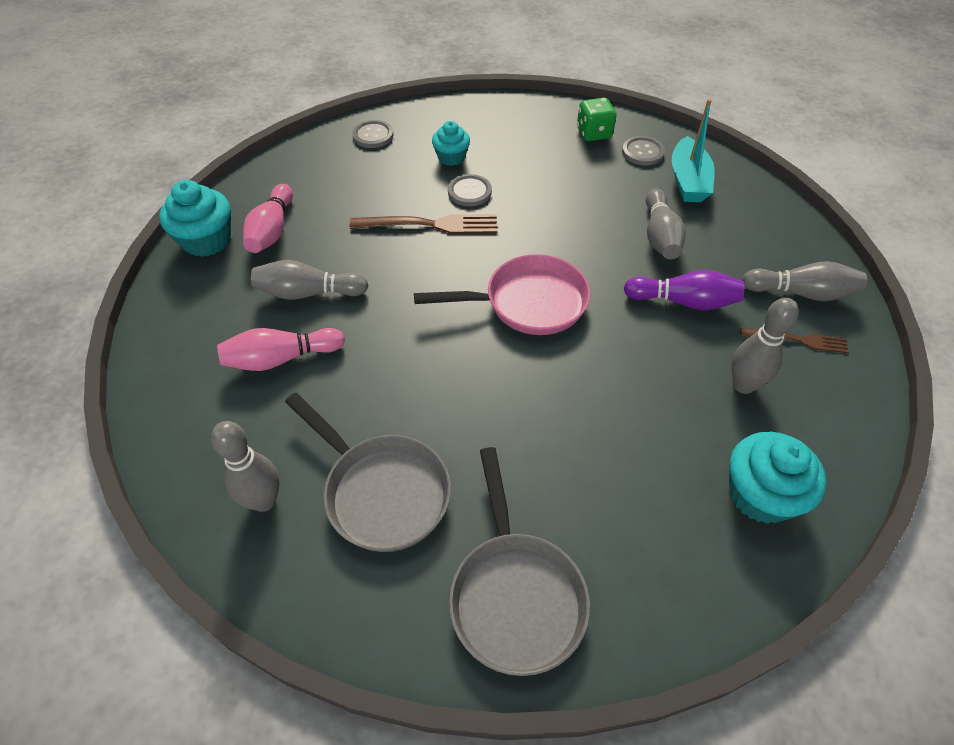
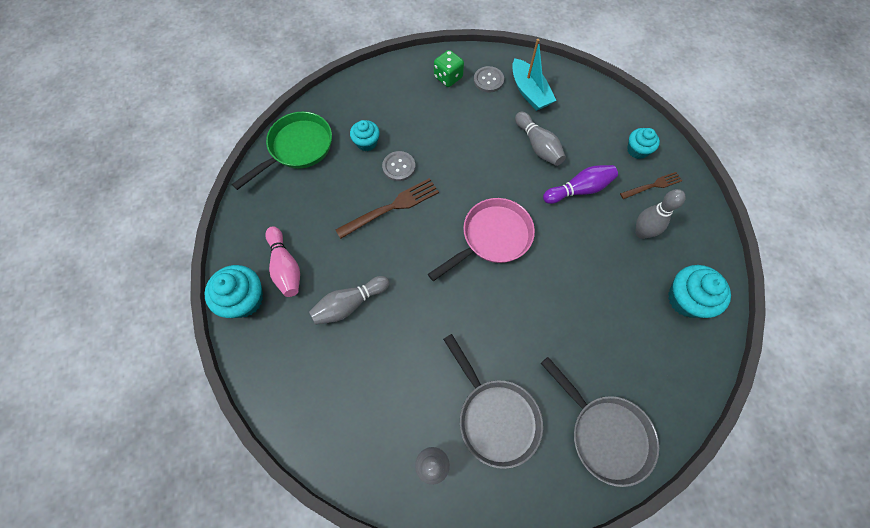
camera: 30 degrees left, 15 degrees up
pink bowling pin [217,328,345,371] -> none
grey pan [285,393,451,552] -> grey pan turned 45 degrees clockwise [443,334,543,469]
grey button [352,120,394,148] -> green pan [232,112,332,190]
grey bowling pin [742,261,867,301] -> turquoise cupcake [627,128,660,159]

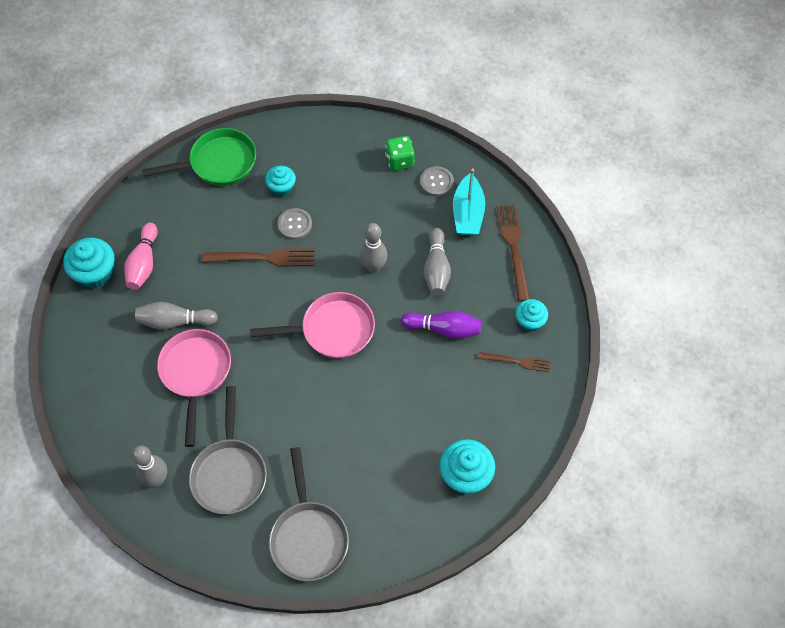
camera: 30 degrees right, 5 degrees down
grey bowling pin [635,189,686,239] -> grey bowling pin moved to [360,223,387,273]
none -> pink pan [157,329,231,447]
none -> brown fork [497,204,530,301]

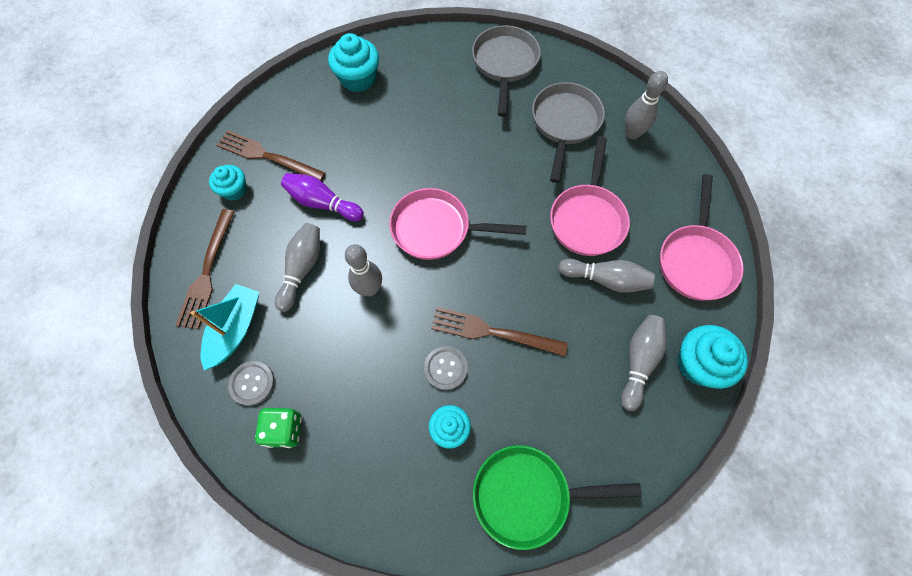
camera: 165 degrees left, 5 degrees up
pink bowling pin [124,223,158,290] -> grey bowling pin [621,315,667,411]
brown fork [478,352,551,372] -> brown fork [217,130,326,181], size x1.62
none -> pink pan [660,174,744,301]

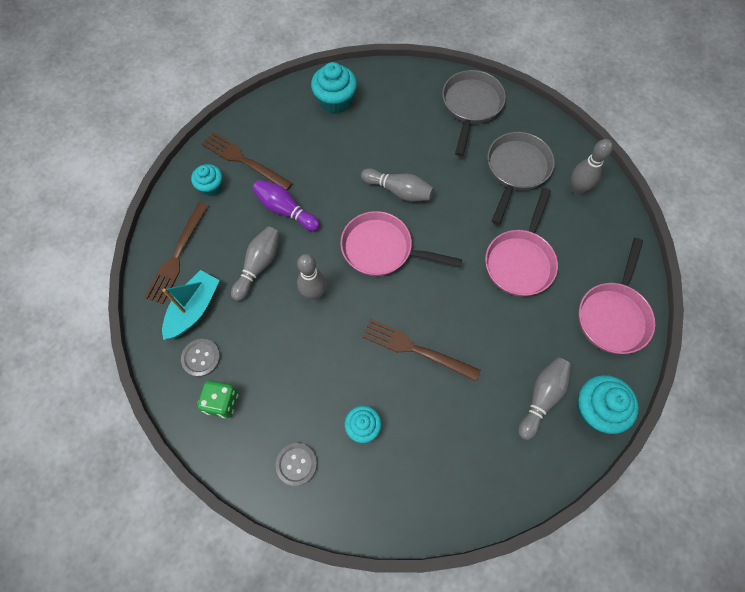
camera: 10 degrees right, 0 degrees up
grey button [424,346,468,390] -> grey button moved to [276,443,317,486]
green pan [473,445,642,550] -> none
grey bowling pin [558,259,655,293] -> grey bowling pin moved to [361,168,434,201]

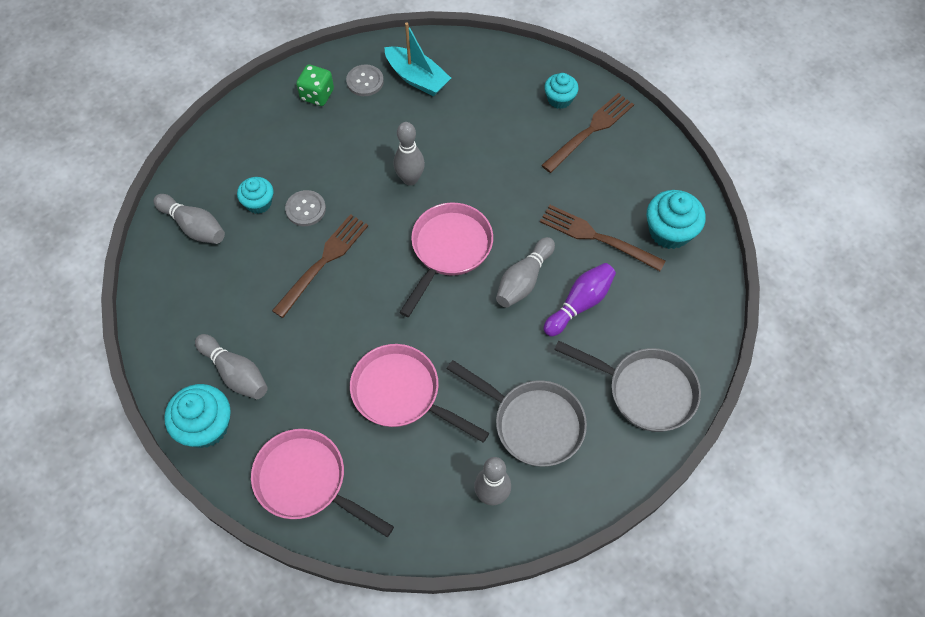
camera: 100 degrees right, 5 degrees down
brown fork [144,202,208,304] -> brown fork moved to [540,205,665,271]
grey bowling pin [231,226,280,301] -> grey bowling pin moved to [153,194,225,244]
purple bowling pin [252,180,320,231] -> purple bowling pin moved to [543,263,616,337]
grey button [276,443,317,486] -> grey button moved to [285,190,326,226]

